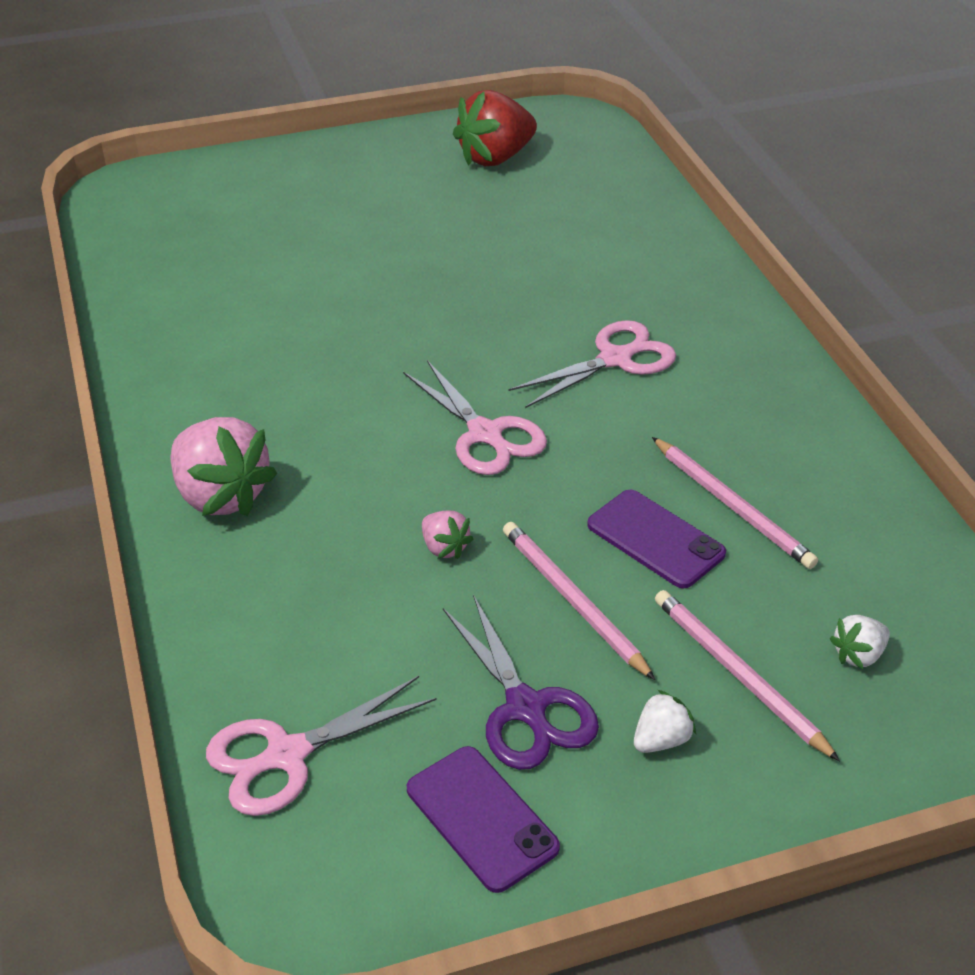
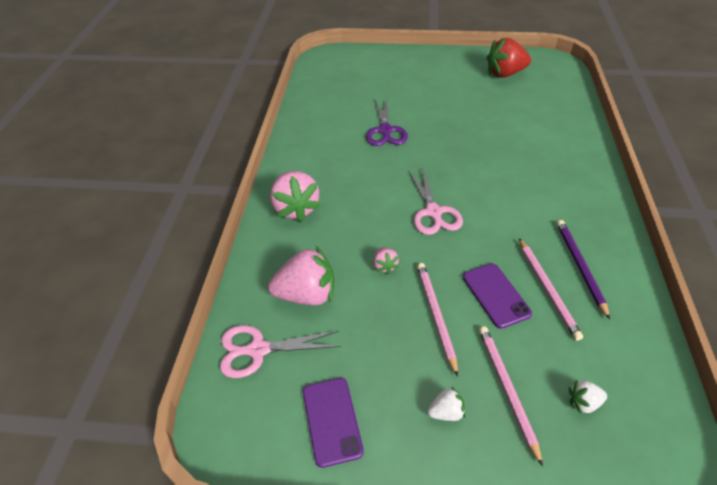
camera: 25 degrees right, 5 degrees up
purple scissors [443,595,599,770] -> purple scissors moved to [366,98,408,146]
pink scissors [508,320,676,408] -> none
none -> pink strawberry [268,245,334,306]
none -> purple pencil [557,220,610,319]

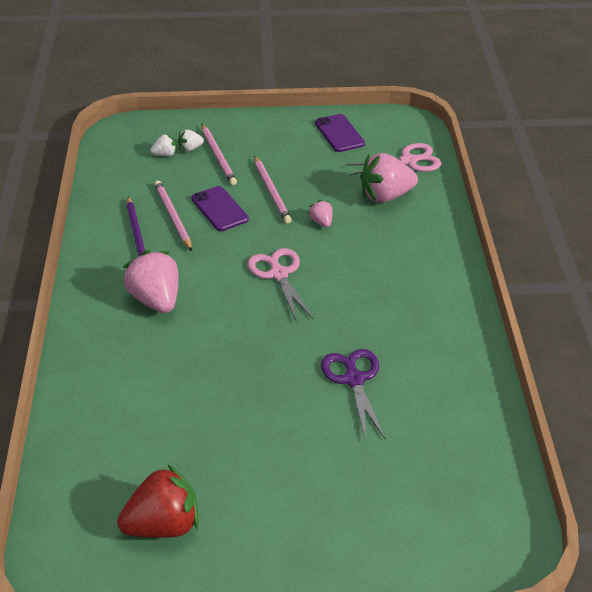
camera: 170 degrees right, 5 degrees down
pink strawberry [270,171,321,222] -> pink strawberry moved to [123,250,179,313]
white strawberry [428,386,465,421] -> white strawberry moved to [178,129,204,152]

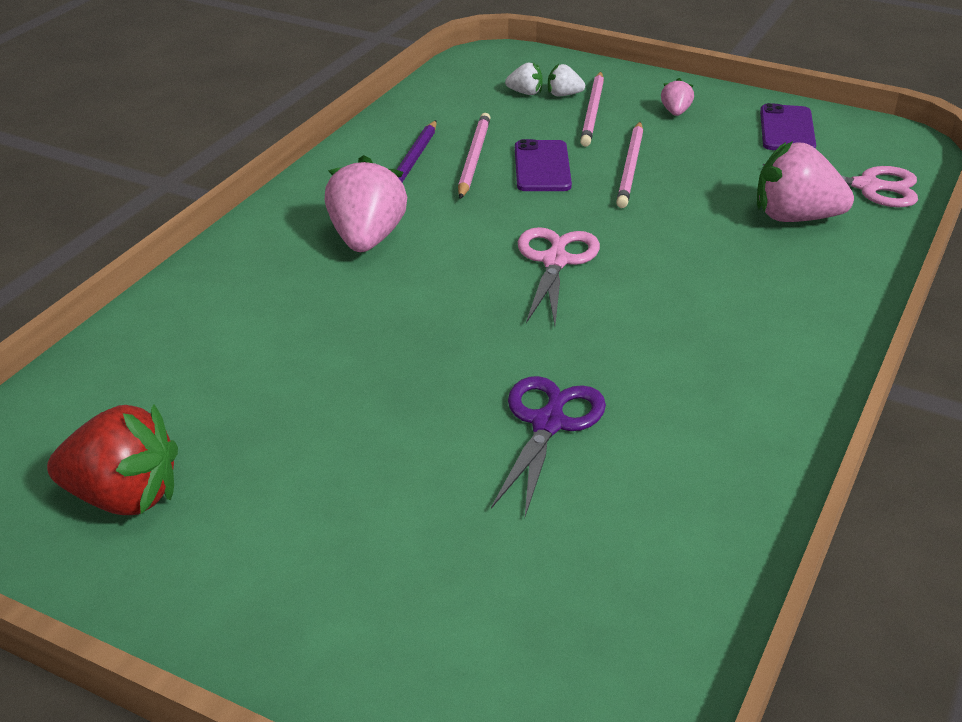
camera: 30 degrees right, 5 degrees down
pink strawberry [308,200,333,227] -> pink strawberry moved to [661,78,694,116]

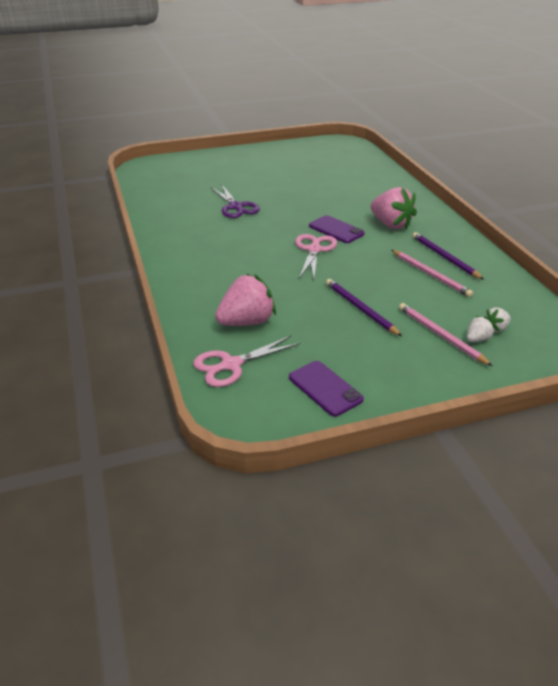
camera: 135 degrees right, 0 degrees up
red strawberry [47,404,178,515] -> none
purple phone [515,139,572,191] -> purple phone moved to [309,215,365,243]
pink scissors [518,227,600,325] -> pink scissors turned 135 degrees counterclockwise [295,234,337,279]
pink pencil [616,122,643,208] -> purple pencil [326,279,402,336]
pink strawberry [661,78,694,116] -> none

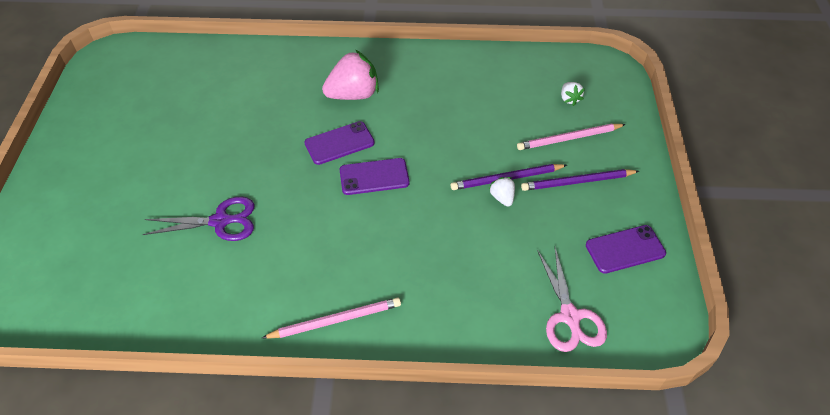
camera: 70 degrees left, 15 degrees up
pink strawberry [215,274,276,326] -> none
pink scissors [295,234,337,279] -> purple phone [339,158,409,195]
pink pencil [392,250,473,297] -> pink pencil moved to [262,297,401,339]
purple pencil [412,232,484,280] -> purple pencil moved to [521,169,639,191]
white strawberry [467,316,495,342] -> white strawberry moved to [489,177,515,207]

